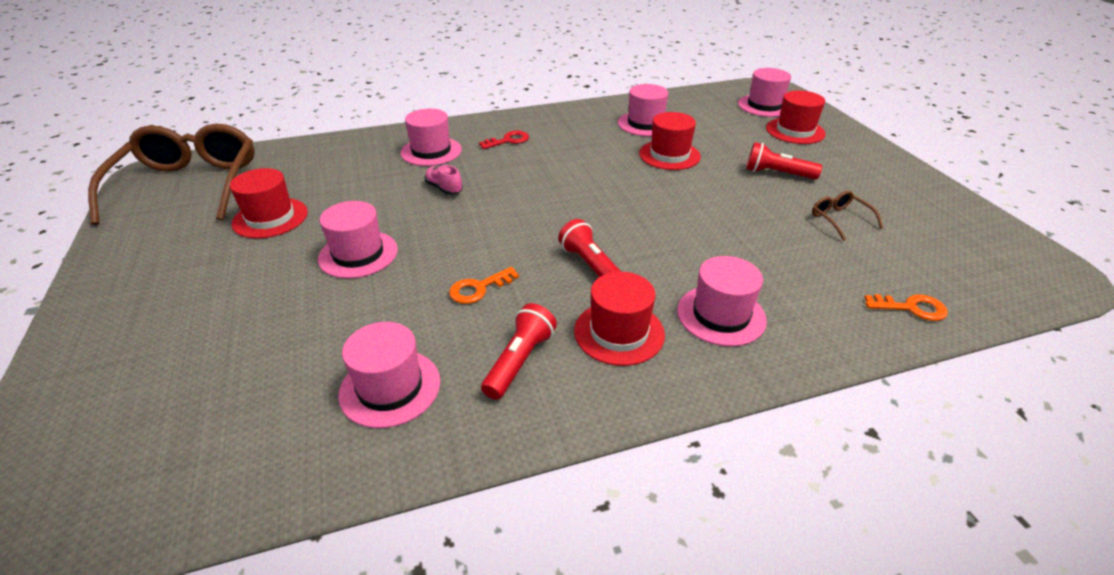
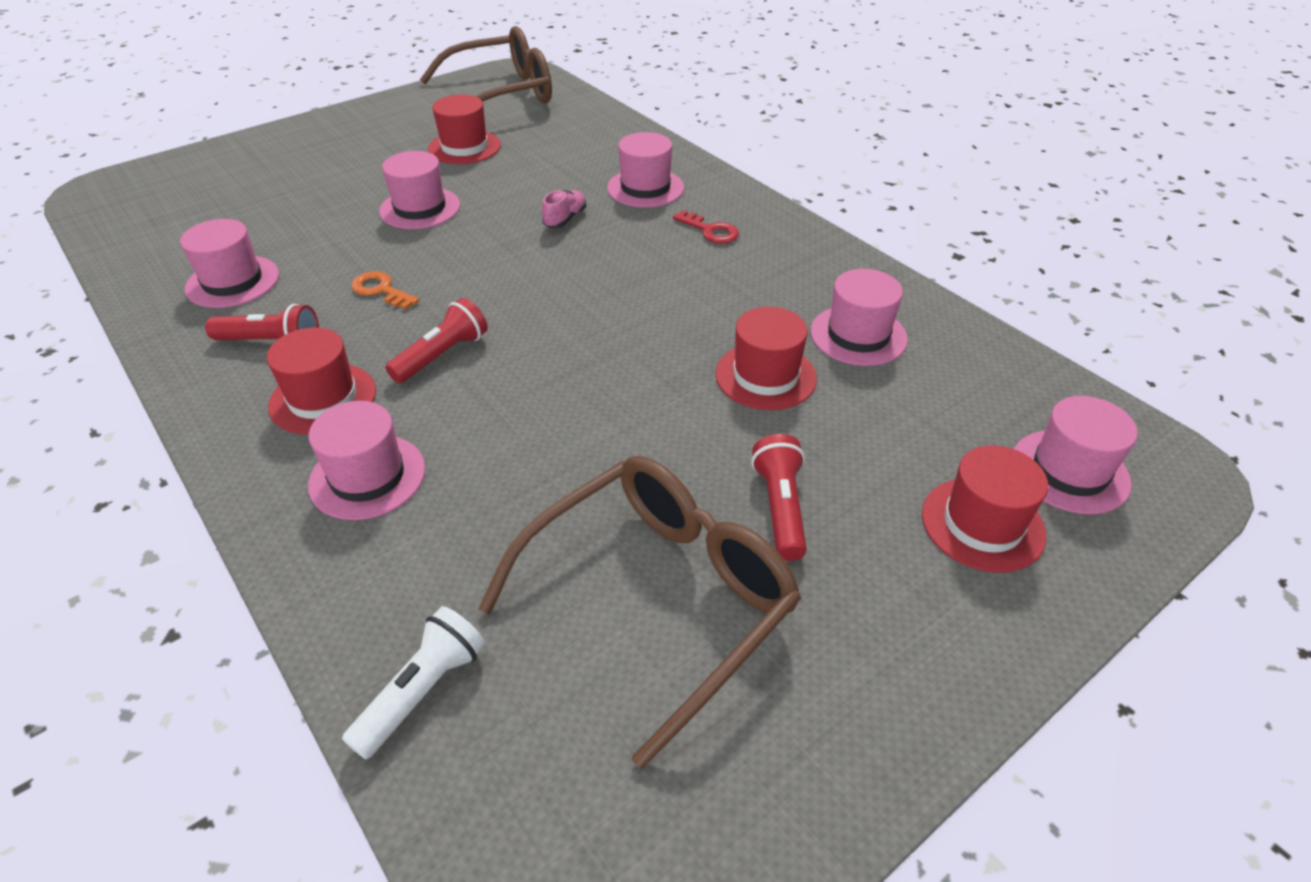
camera: 70 degrees right, 5 degrees up
brown glasses [812,191,883,241] -> brown glasses [478,456,801,769], size x2.49
orange key [864,294,948,321] -> white flashlight [342,606,485,759]

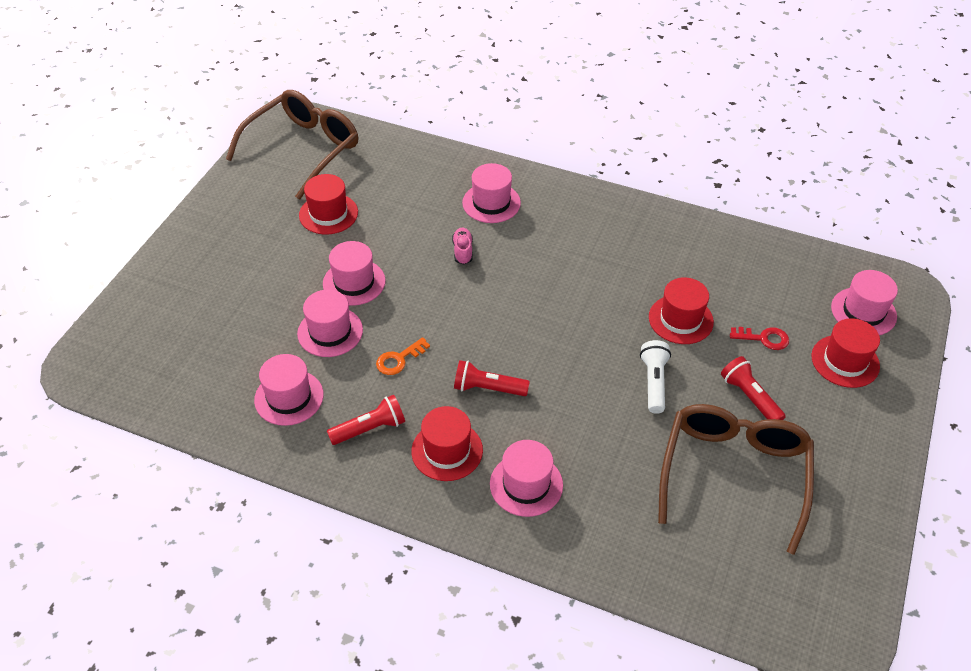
camera: 30 degrees left, 5 degrees up
white flashlight [342,606,485,759] -> white flashlight moved to [640,340,671,414]
orange key [351,271,419,309] -> orange key turned 45 degrees counterclockwise [376,337,430,375]
red flashlight [385,298,488,383] -> red flashlight turned 90 degrees counterclockwise [454,360,530,396]
red key [673,210,739,244] -> red key moved to [730,327,789,350]
pink hat [811,269,908,366] -> pink hat moved to [297,290,363,357]

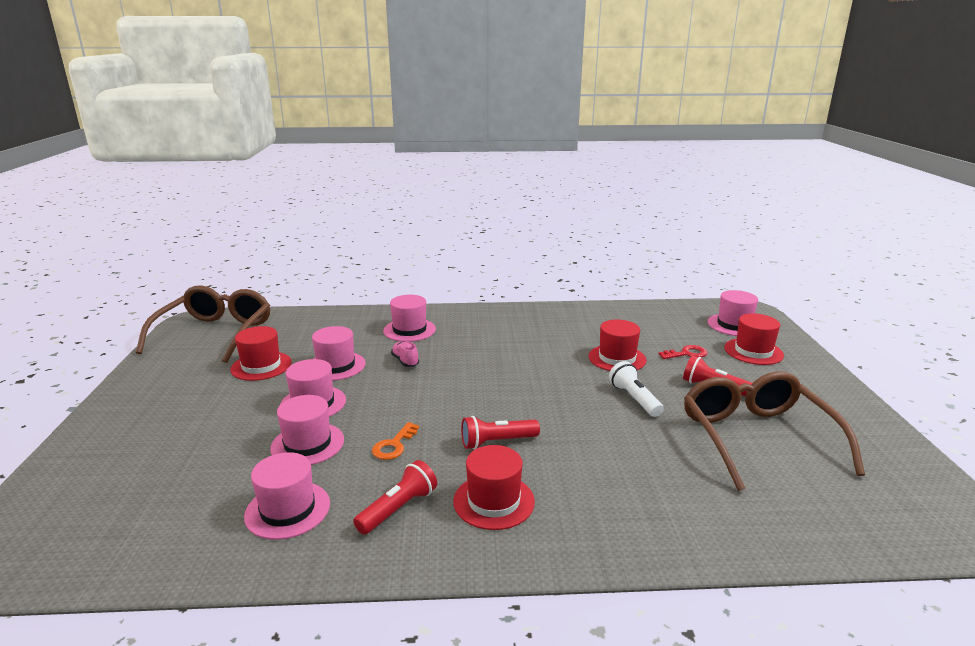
camera: 25 degrees left, 25 degrees down
pink hat [490,440,563,517] -> pink hat moved to [312,326,366,380]

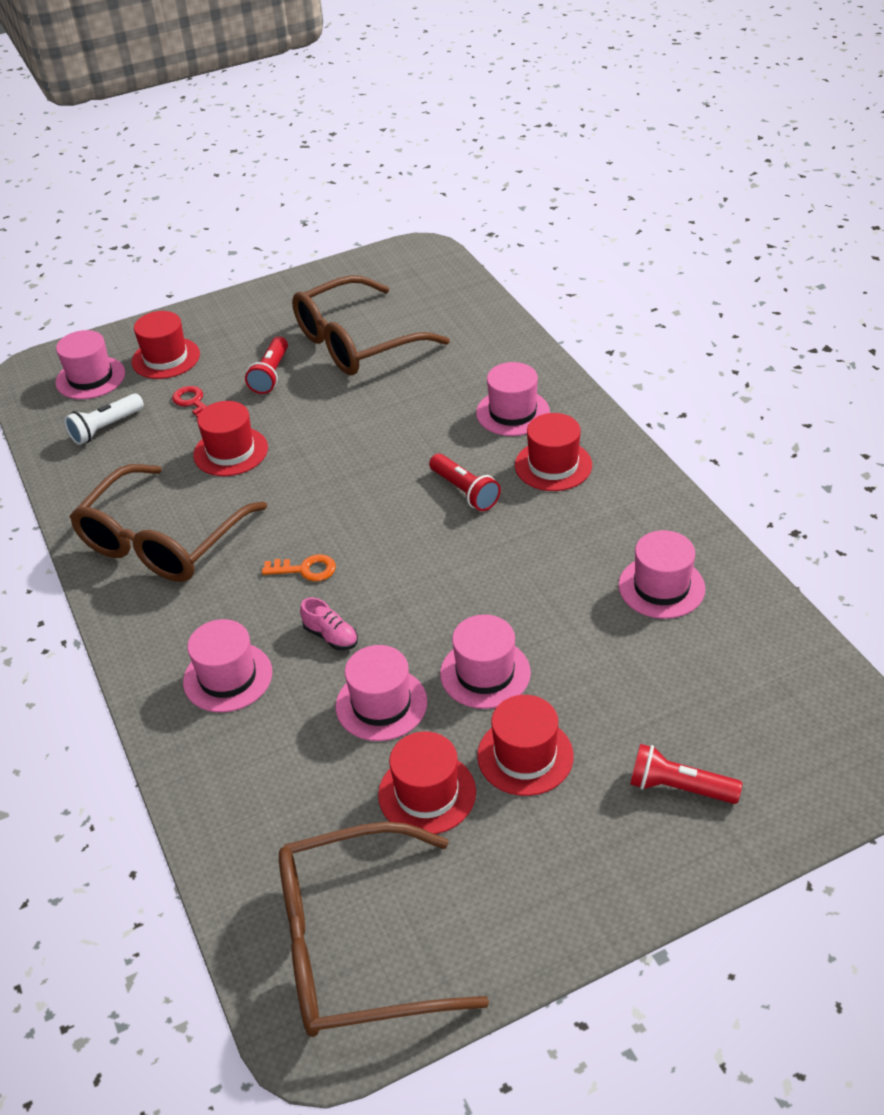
camera: 110 degrees left, 20 degrees up
pink hat [270,395,344,465] -> pink hat moved to [476,362,550,436]
red flashlight [353,460,437,535] -> red flashlight moved to [630,744,742,804]
orange key [372,422,419,460] -> orange key moved to [262,554,336,581]
pink shoe [391,341,419,367] -> pink shoe turned 90 degrees counterclockwise [300,598,358,650]
white flashlight [609,361,664,417] -> white flashlight moved to [64,393,144,445]
none -> brown glasses [70,464,267,582]
none -> red hat [477,695,574,796]

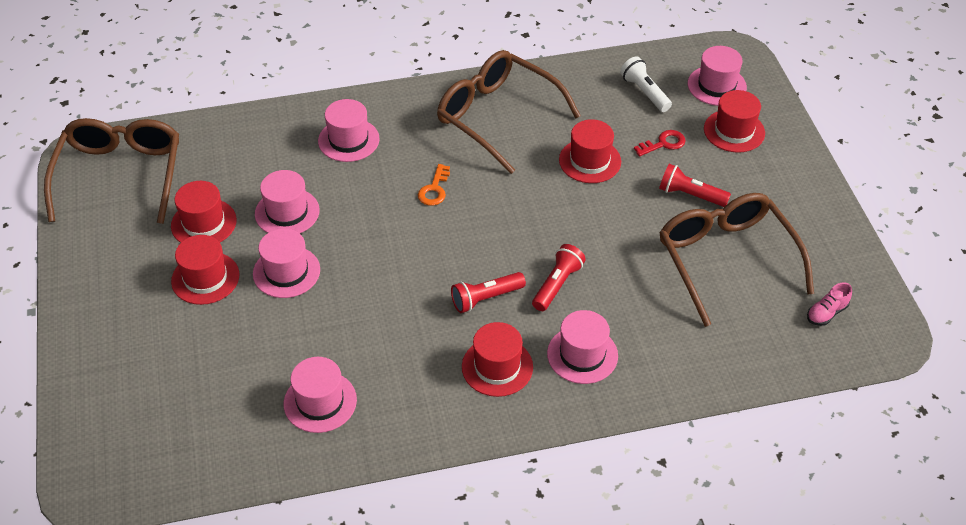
camera: 100 degrees right, 5 degrees up
pink shoe [300,598,358,650] -> pink shoe moved to [807,283,852,326]
red flashlight [630,744,742,804] -> red flashlight moved to [532,244,586,311]

